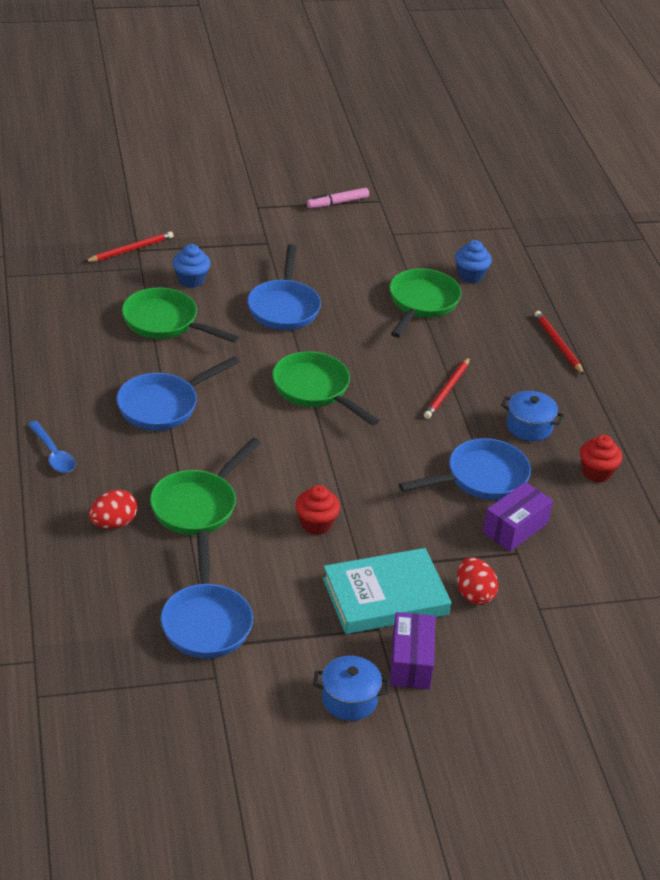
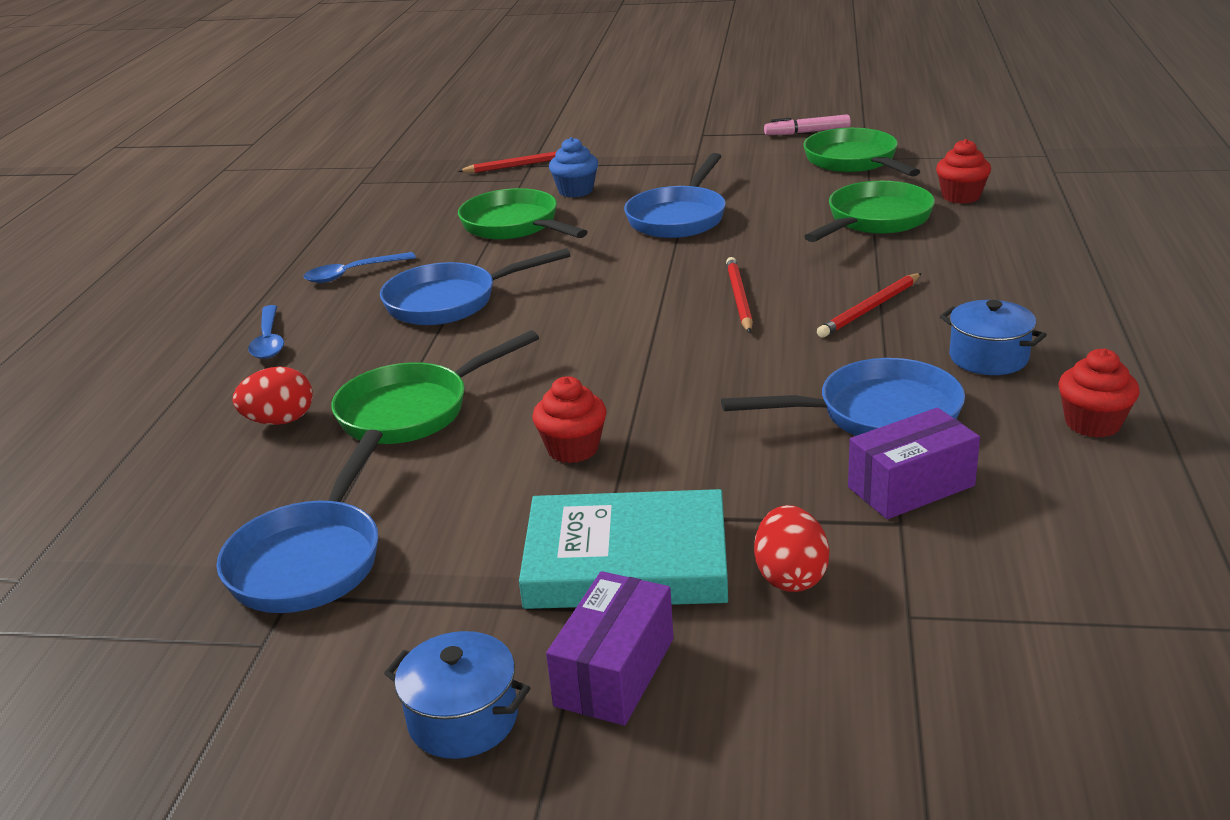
camera: 25 degrees right, 10 degrees down
green pan [272,351,379,426] -> green pan moved to [803,128,920,177]
blue cupcake [455,240,492,283] -> red cupcake [936,139,991,204]
red pencil [534,311,584,375] -> red pencil moved to [726,257,753,333]
none -> blue spoon [304,252,416,283]

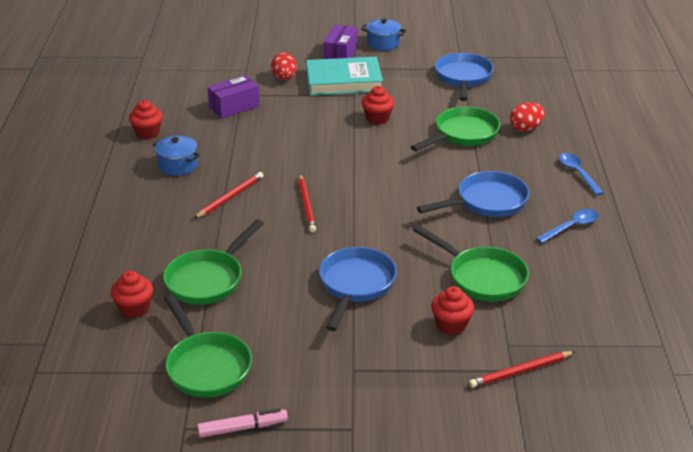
camera: 170 degrees right, 5 degrees up
blue cupcake [549,137,598,197] -> red cupcake [431,286,474,335]
blue pan [721,358,965,436] -> none

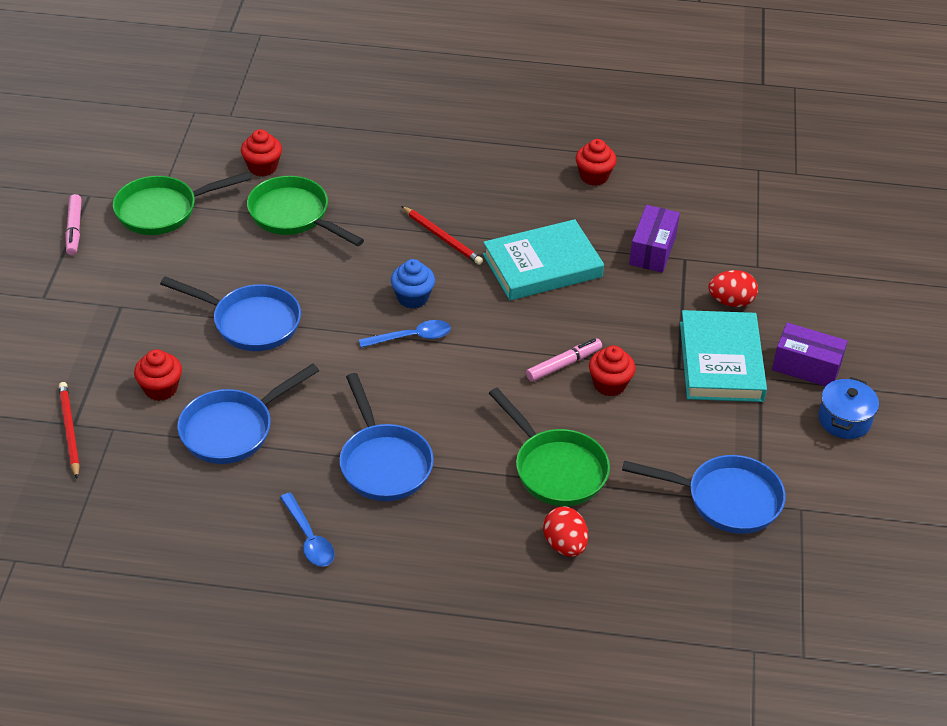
camera: 95 degrees right, 10 degrees up
blue pot [153,135,200,176] -> none
purple box [207,75,260,118] -> purple box turned 45 degrees clockwise [629,205,680,273]
red pencil [298,174,316,232] -> blue cupcake [391,259,435,309]
green pan [413,225,529,302] -> blue pan [177,364,319,464]
blue spoon [559,153,603,195] -> blue spoon moved to [359,320,451,348]
none -> turquoise book [483,219,604,300]
none -> pink marker [526,338,602,382]

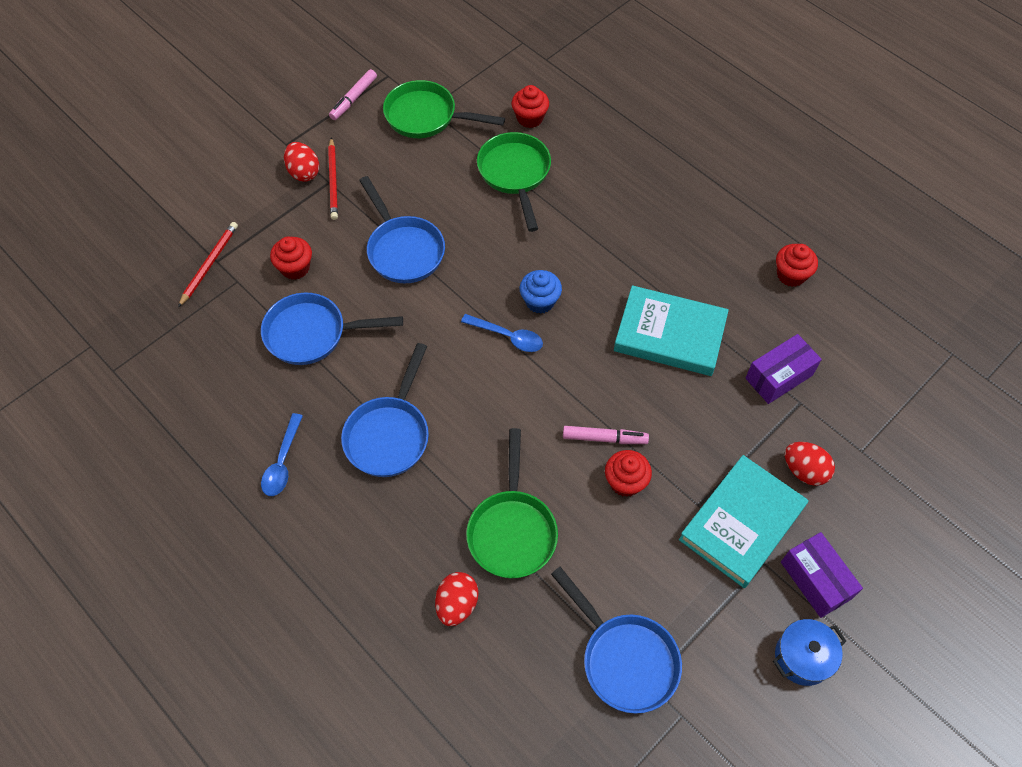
camera: 40 degrees right, 15 degrees up
red pencil [401,206,483,265] -> red pencil moved to [328,137,338,220]
none -> red egg [284,142,319,182]

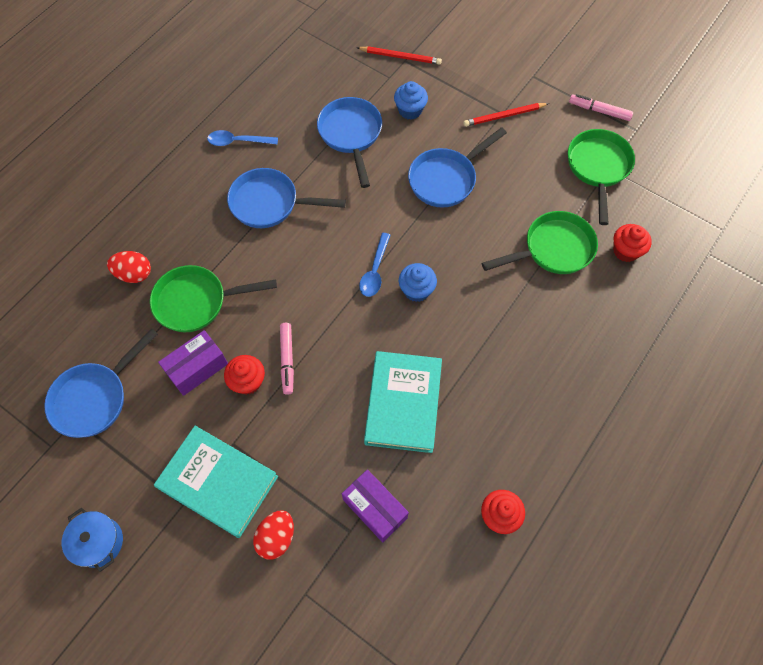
camera: 80 degrees right, 5 degrees up
red cupcake [270,236,312,280] -> blue cupcake [394,81,428,120]
red egg [284,142,319,182] -> none
purple box [781,532,863,618] -> purple box moved to [158,330,228,396]

